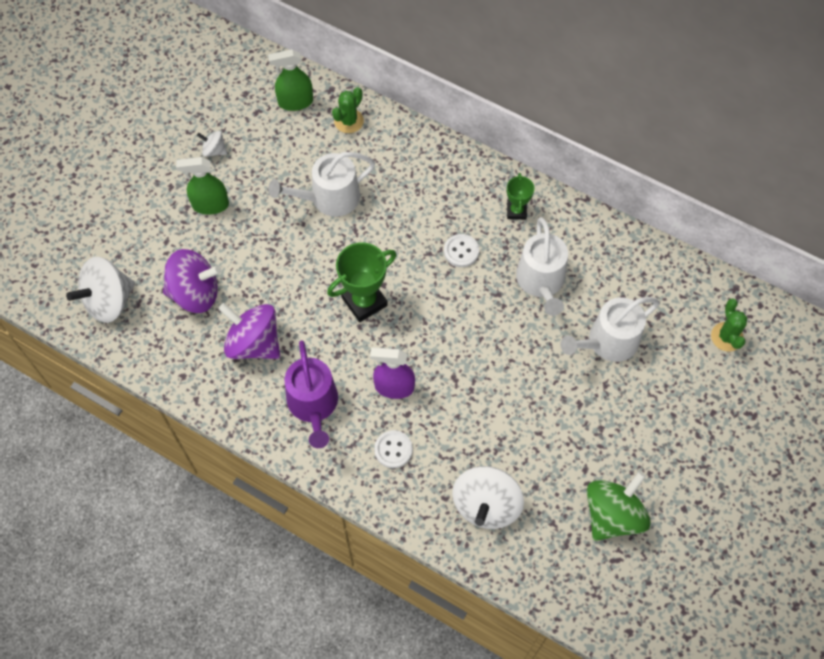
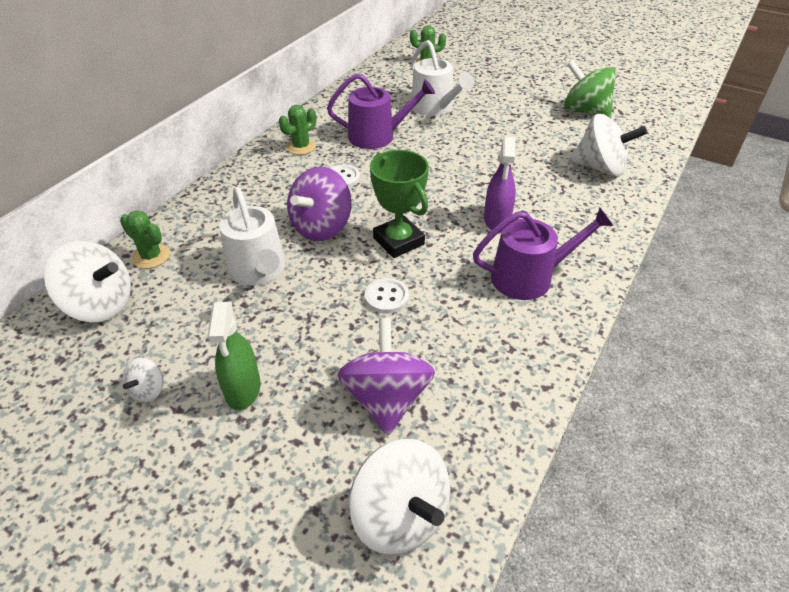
camera: 90 degrees left, 20 degrees down
purple spinning top [218,303,280,359] -> purple spinning top moved to [287,167,352,241]
green spray bottle [268,49,313,111] -> white spinning top [44,241,131,322]
white button [374,430,413,468] -> white button moved to [365,278,409,314]
green trophy [507,173,535,220] -> green cactus [279,105,316,155]
white watering can [516,217,568,316] -> purple watering can [327,74,435,149]

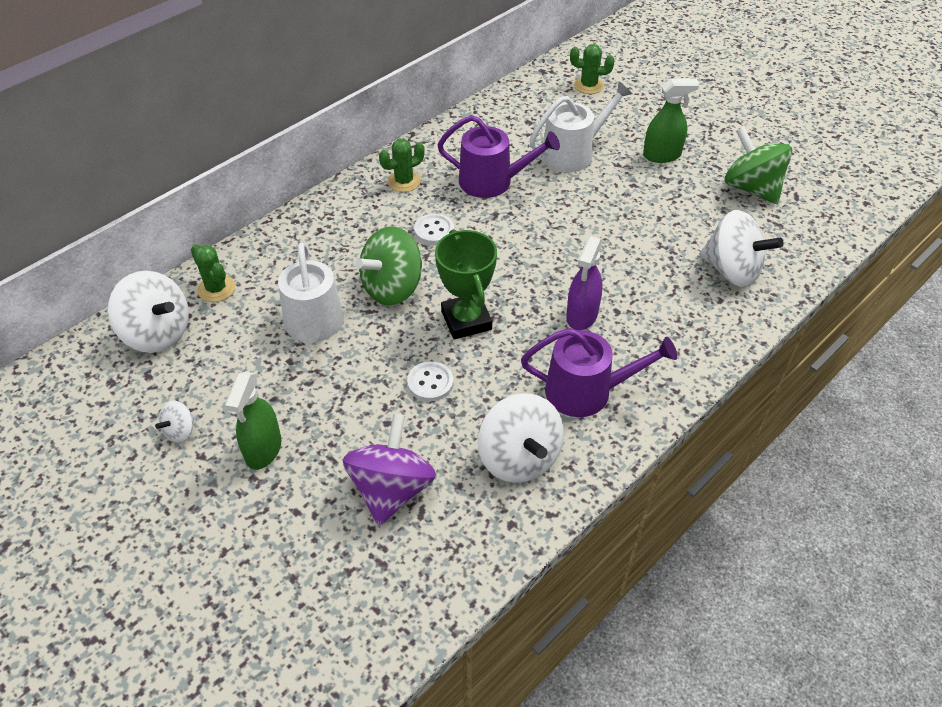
camera: 15 degrees right, 5 degrees up
purple spinning top [287,167,352,241] -> green spinning top [355,226,422,305]
white spinning top [349,439,450,555] -> white spinning top moved to [478,393,564,483]
white watering can [411,40,474,116] -> white watering can turned 105 degrees counterclockwise [530,81,632,172]
none -> green spray bottle [643,78,699,163]

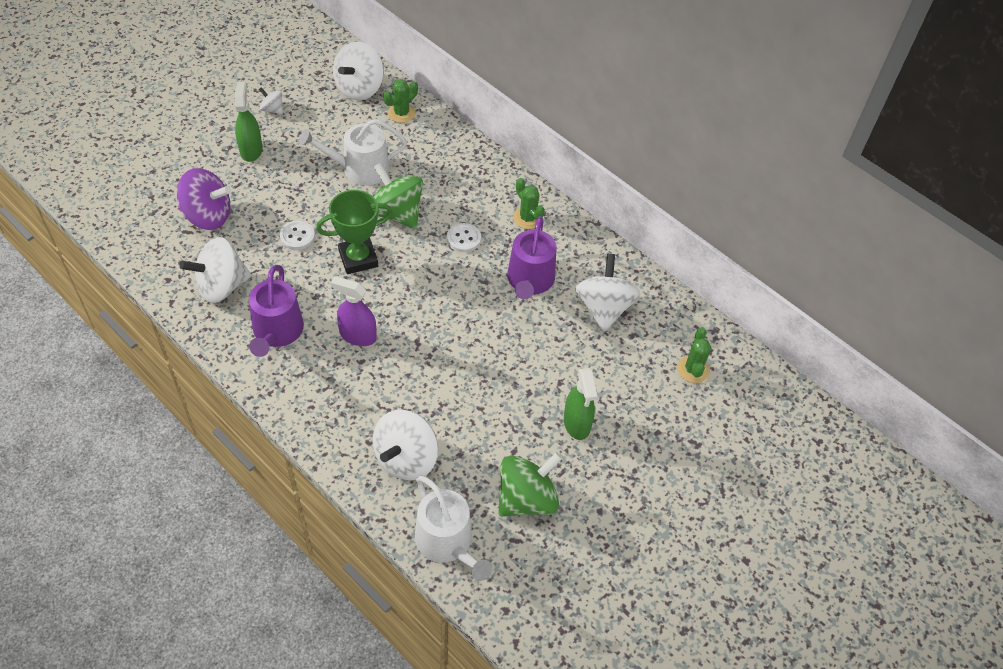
camera: 85 degrees right, 5 degrees up
green spray bottle [225,372,281,470] -> green spray bottle turned 75 degrees clockwise [235,82,263,162]
white watering can [530,81,632,172] -> white watering can moved to [415,476,492,581]
none -> white spinning top [575,254,640,332]

